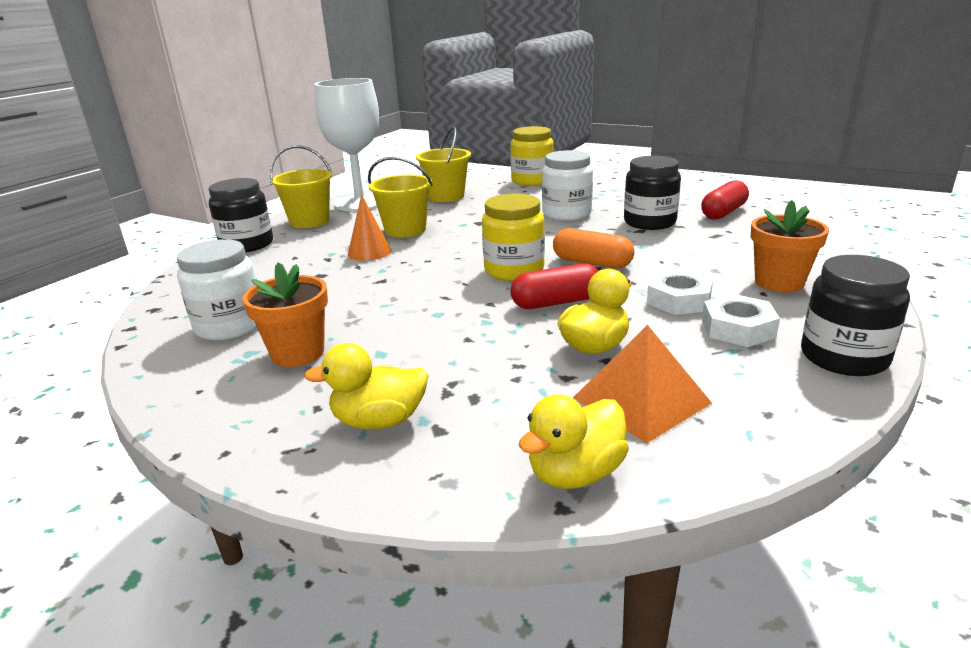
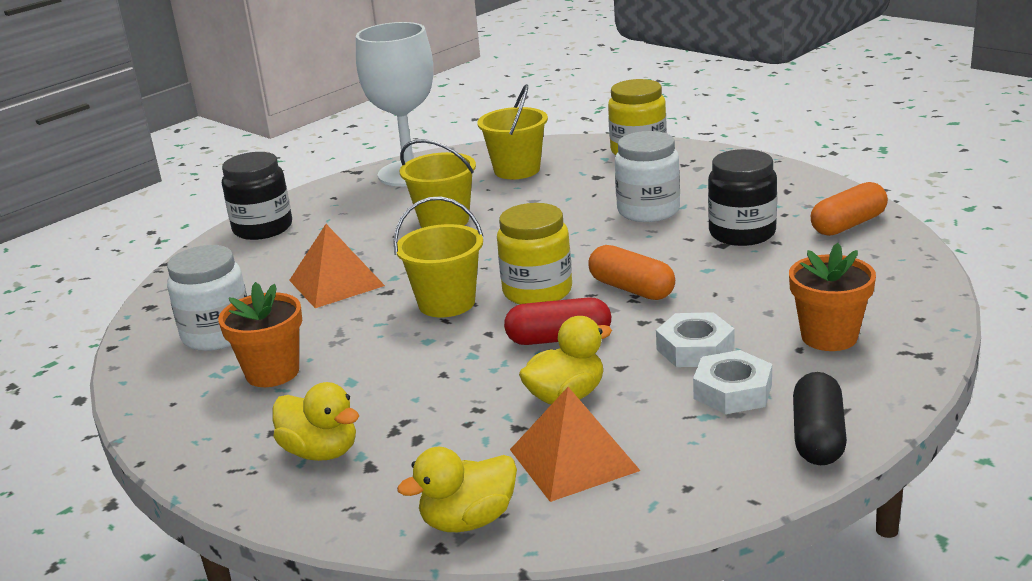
camera: 15 degrees right, 0 degrees up
yellow bucket [269,145,332,228] -> yellow bucket moved to [393,196,483,317]
yellow duck [304,343,429,429] -> yellow duck turned 150 degrees counterclockwise [273,382,359,461]
orange cone [348,194,391,261] -> none
red capsule [701,180,749,220] -> orange capsule [811,182,888,236]
black jar [801,255,910,376] -> black capsule [793,372,847,465]
none -> orange pyramid [289,224,385,308]

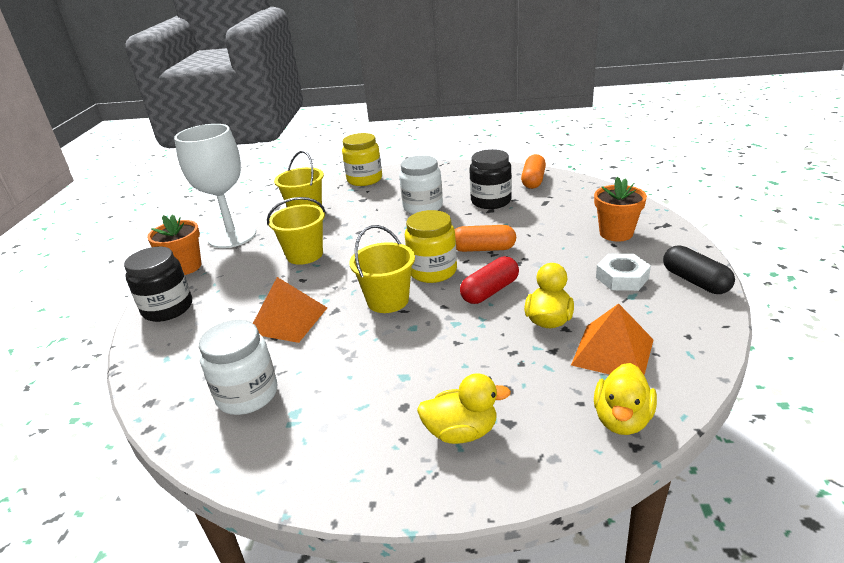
camera: 40 degrees left, 5 degrees up
orange flower pot [218,282,302,387] -> orange flower pot moved to [147,215,201,275]
white nut [656,312,735,367] -> none

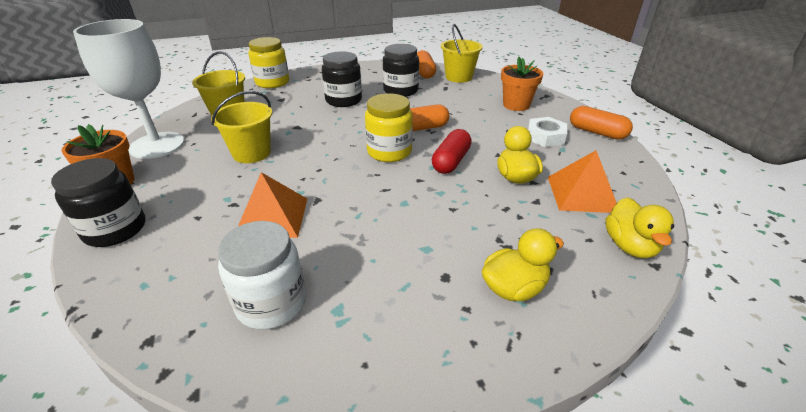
camera: 25 degrees left, 5 degrees up
yellow bucket [349,225,415,313] -> yellow bucket moved to [441,24,483,83]
white jar [399,155,443,214] -> black jar [322,51,362,107]
black capsule [663,245,735,294] -> orange capsule [570,106,633,140]

